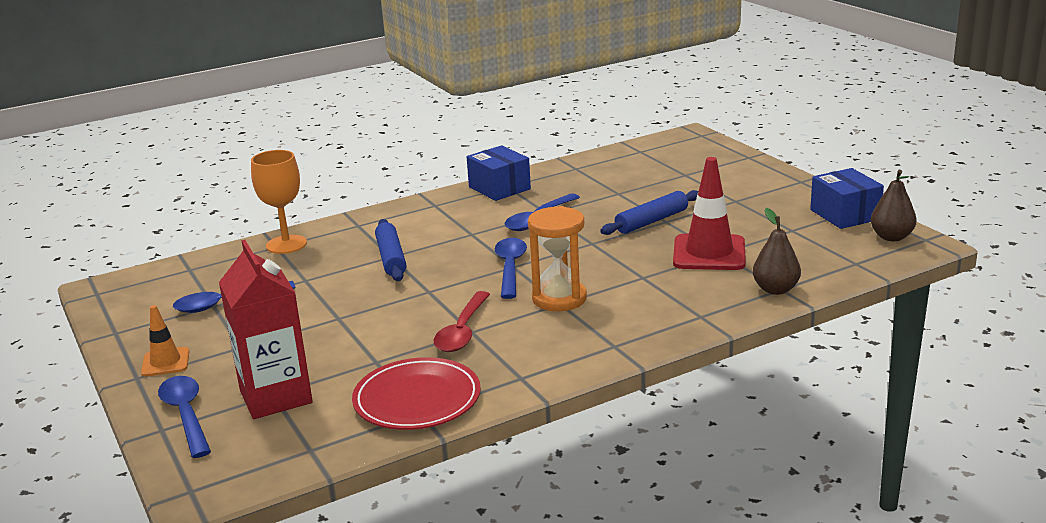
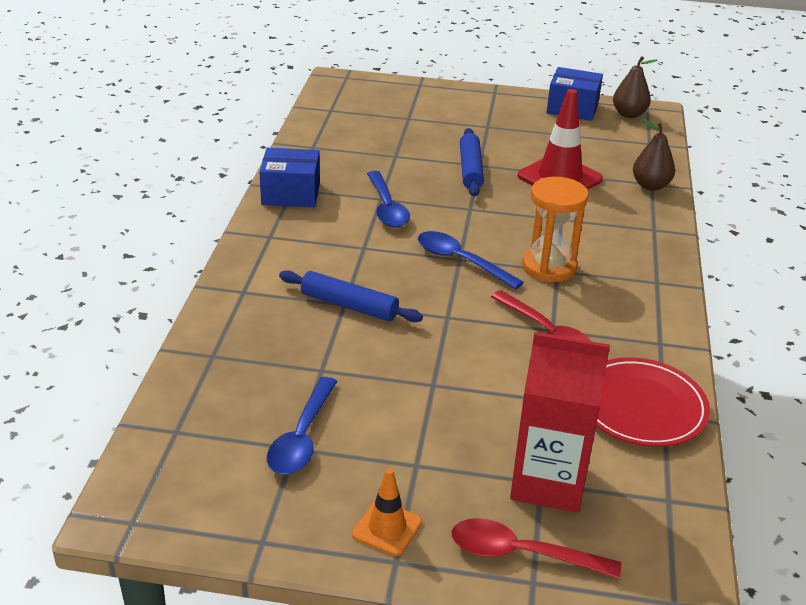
camera: 55 degrees left, 10 degrees up
blue spoon [158,376,211,458] -> red spoon [452,518,621,579]
orange goblet [251,150,307,254] -> none

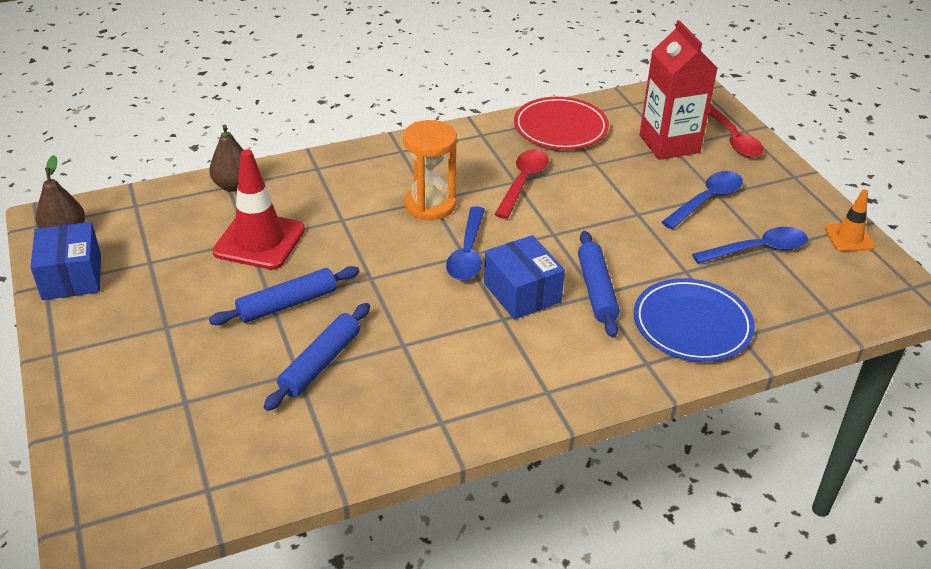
camera: 120 degrees left, 5 degrees up
blue box [259,148,320,207] -> blue box moved to [484,235,565,319]
orange traffic cone [352,468,422,556] -> orange traffic cone moved to [825,189,875,251]
blue spoon [367,171,410,227] -> blue spoon moved to [662,171,743,229]
none -> blue rolling pin [264,303,370,411]
none -> blue plate [634,278,755,362]

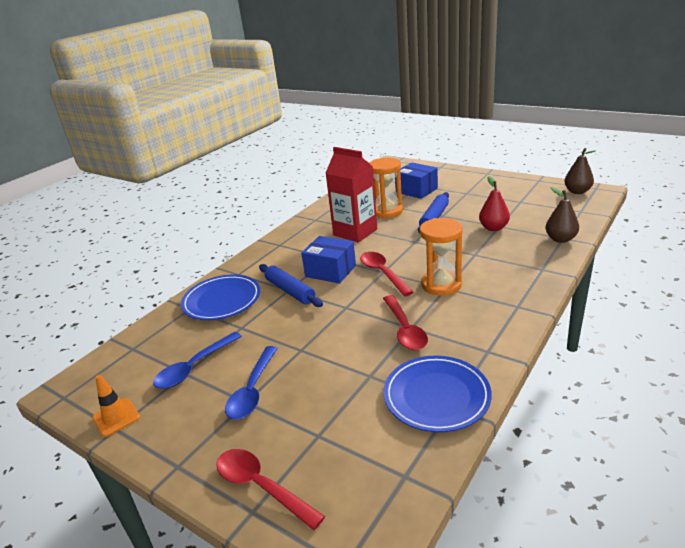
camera: 150 degrees right, 10 degrees down
blue box [30,222,101,300] -> blue box moved to [395,162,438,199]
red traffic cone [212,149,305,270] -> red pear [479,176,510,231]
blue rolling pin [264,303,370,411] -> orange hourglass [369,158,403,219]
blue spoon [446,206,485,281] -> red spoon [360,252,413,296]
red plate [514,97,609,150] -> blue plate [384,356,492,432]
red carton [639,20,717,160] -> red carton moved to [325,147,377,243]

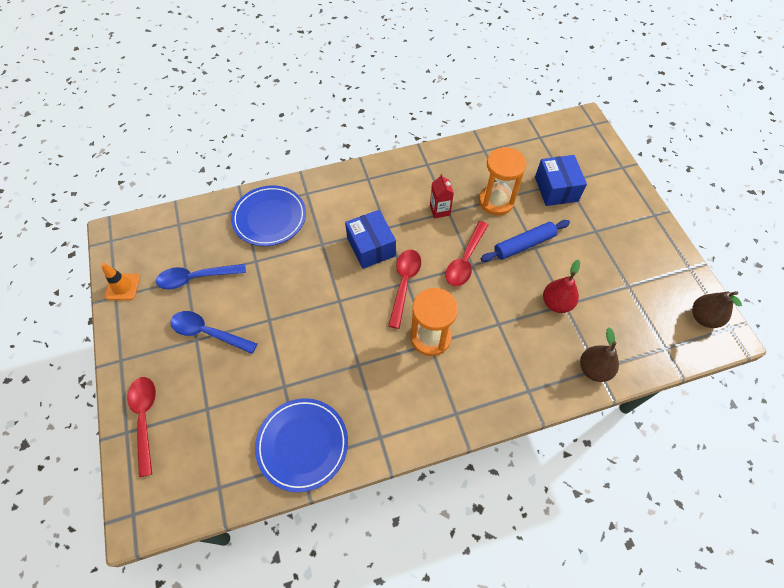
camera: 35 degrees right, 30 degrees up
blue spoon [225,346,278,420] -> blue spoon turned 60 degrees clockwise [170,311,257,354]
blue rolling pin [259,264,323,307] -> none
red carton [325,147,377,243] -> red carton [430,174,454,218], size x0.48
red spoon [383,295,428,350] -> red spoon moved to [445,221,488,286]

